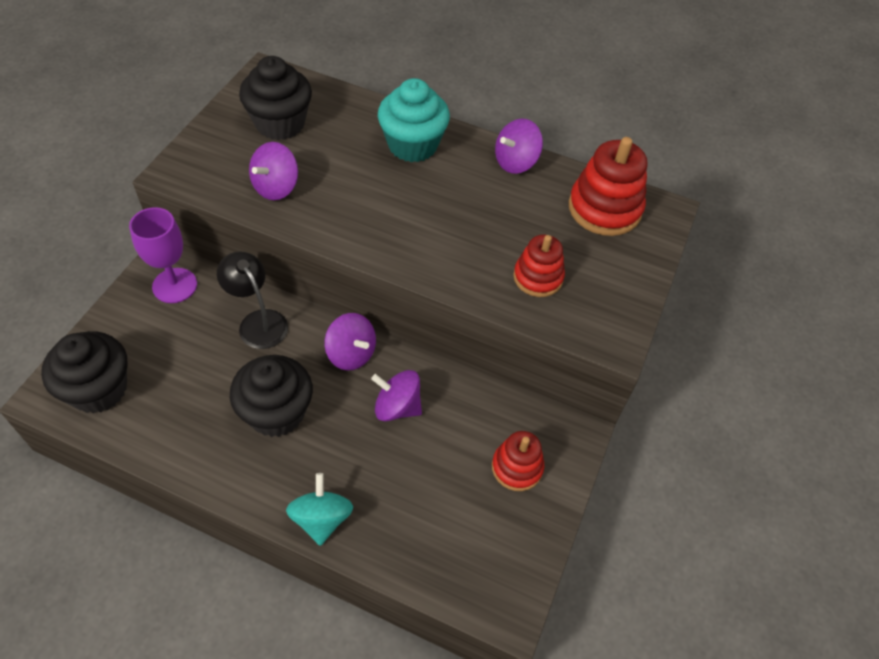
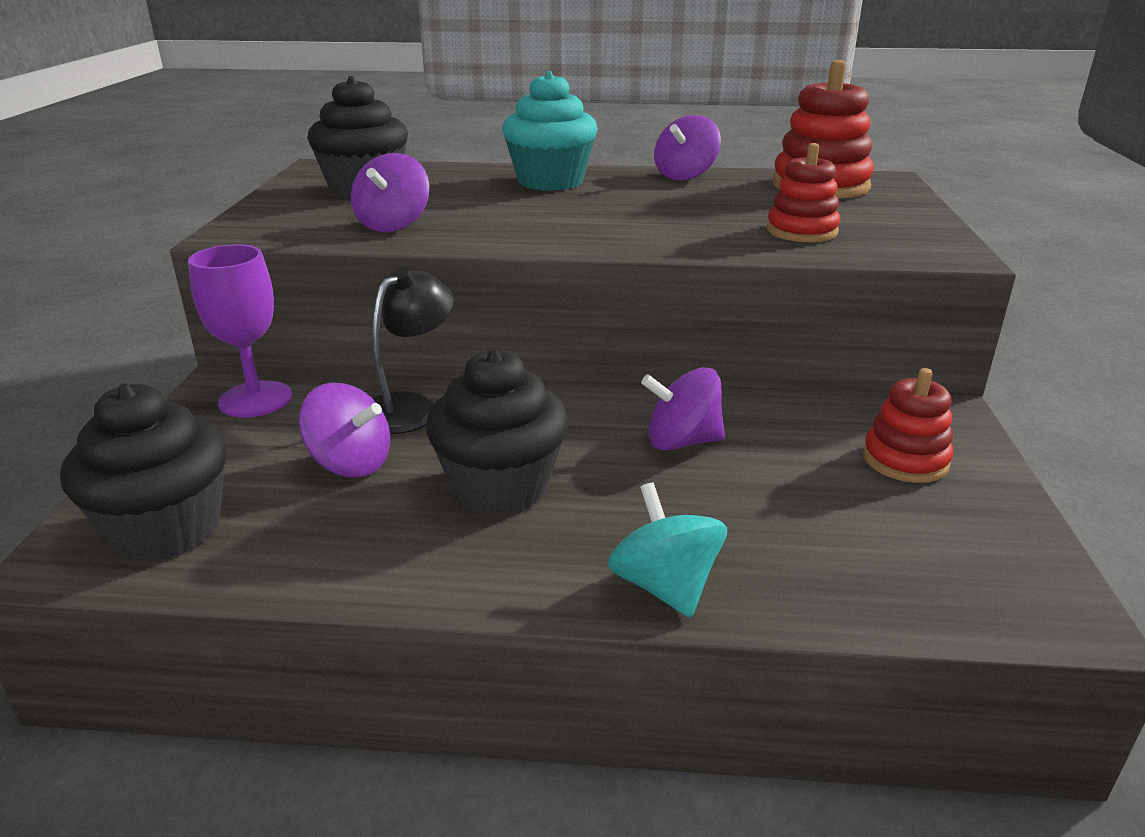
camera: 15 degrees left, 25 degrees down
black lamp [217,251,288,349] -> black lamp turned 90 degrees clockwise [372,267,454,434]
purple spinning top [324,313,376,371] -> purple spinning top moved to [299,383,390,477]

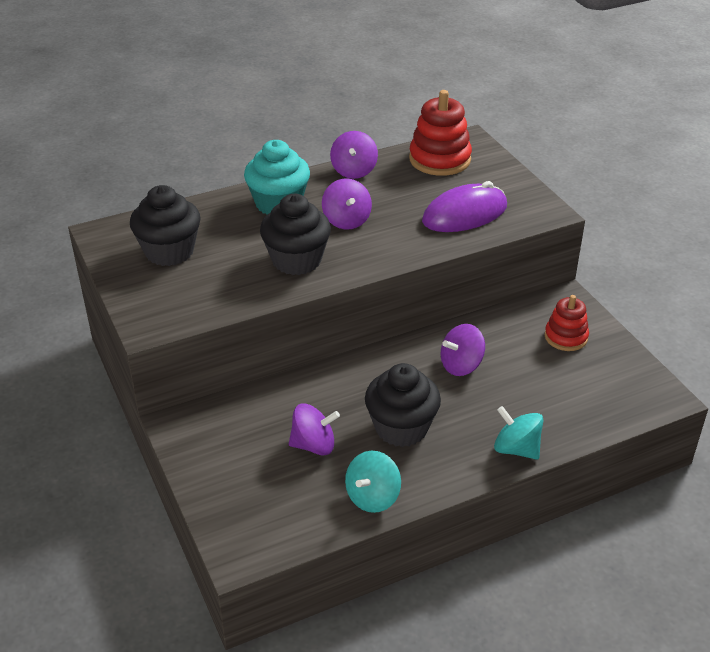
camera: 30 degrees left, 10 degrees up
black cupcake [60,383,227,562] -> black cupcake moved to [260,194,331,275]
purple goblet [188,244,292,418] -> none
purple spinning top [351,153,429,232] -> purple spinning top moved to [322,179,372,230]
black lamp [372,267,454,434] -> none
red stacking toy [767,143,840,242] -> purple mouse [422,181,507,232]
none -> turquoise spinning top [345,451,401,513]

